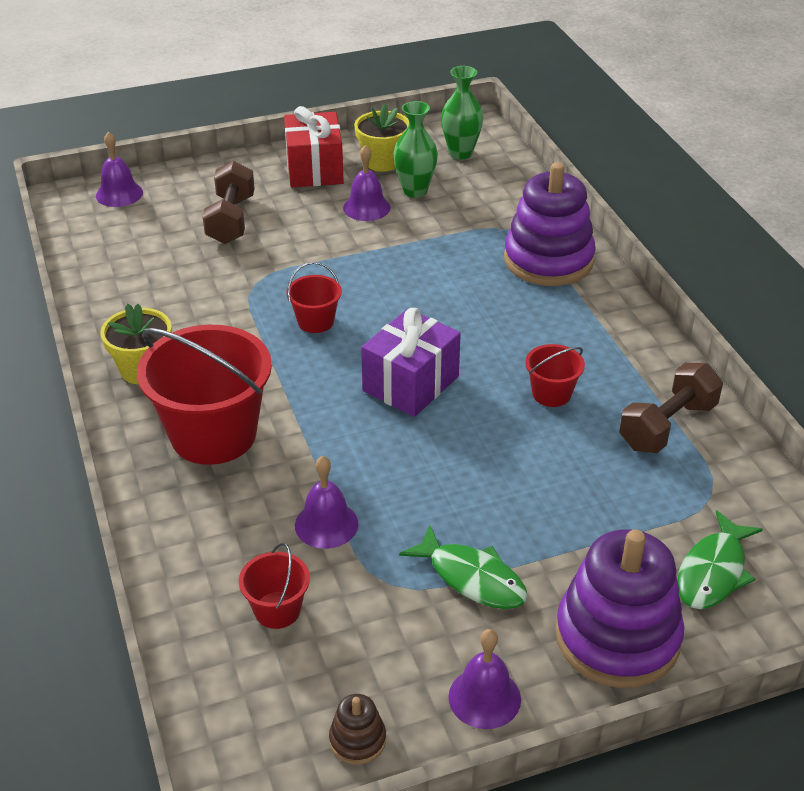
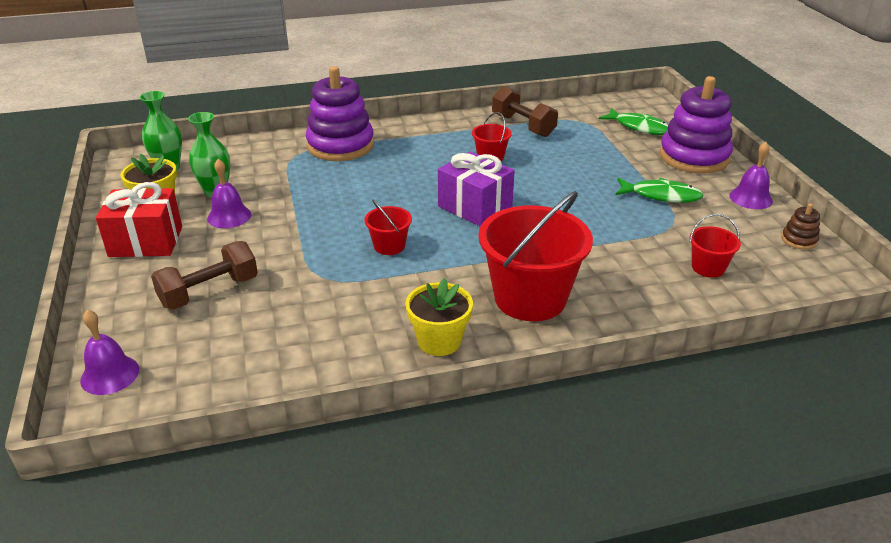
camera: 85 degrees left, 5 degrees down
brown dumbbell [202,161,255,244] -> brown dumbbell turned 45 degrees counterclockwise [151,241,258,310]
purple bell [295,456,358,549] -> none
green fish [399,525,528,609] -> green fish turned 60 degrees clockwise [615,178,703,203]

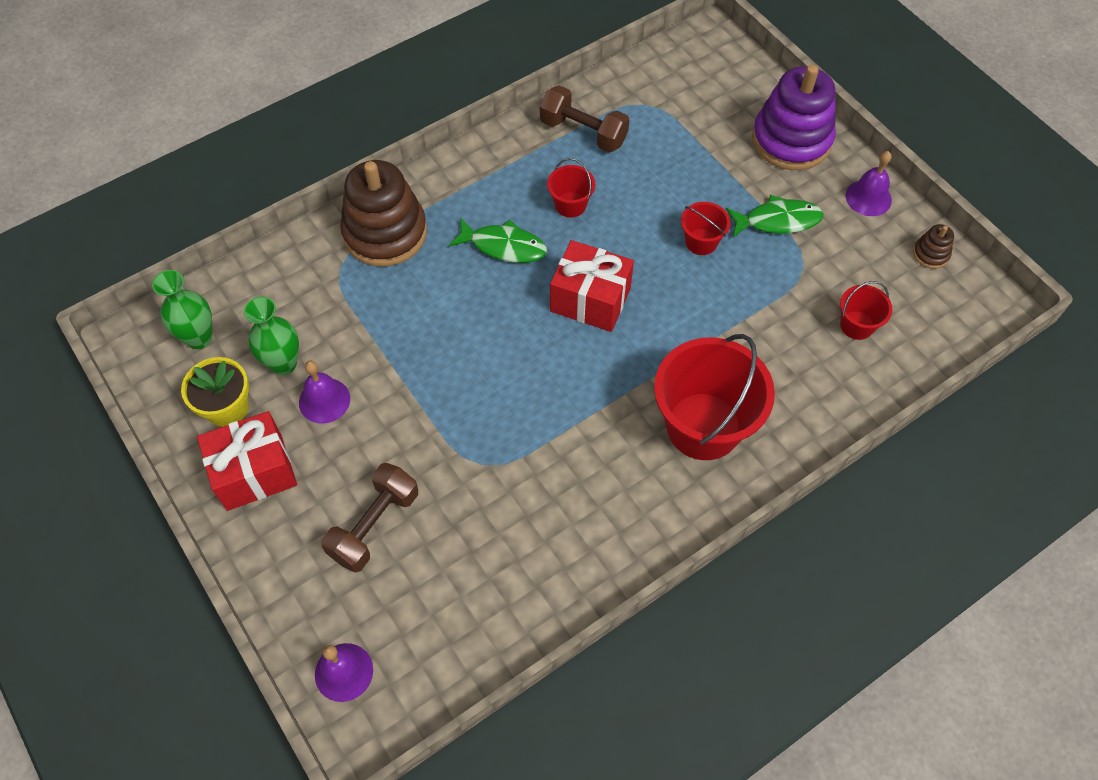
camera: 20 degrees left, 25 degrees up
purple stacking toy [306,66,374,161] -> brown stacking toy [340,160,427,267]
red bucket [364,199,412,255] -> red bucket moved to [681,202,730,255]
yellow flower pot [405,278,473,356] -> none
purple gift [438,151,515,227] -> red gift [550,240,634,332]
green fish [599,108,668,135] -> green fish moved to [449,217,547,263]

